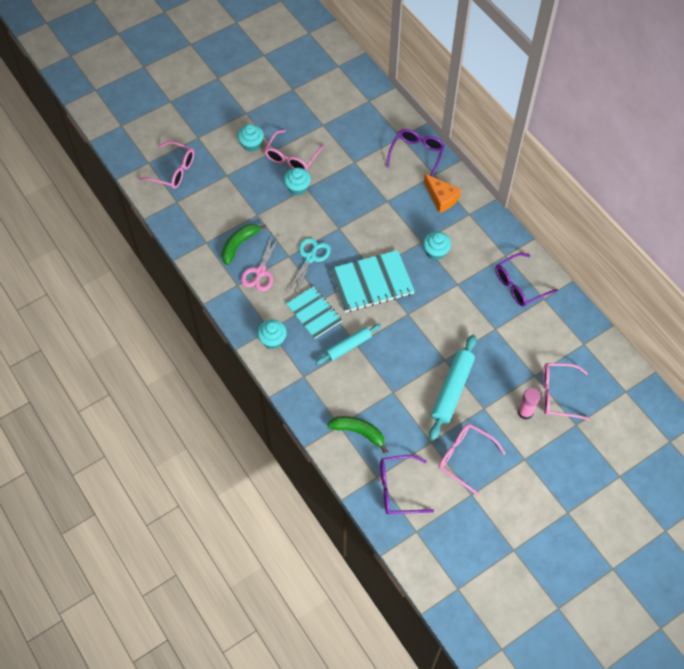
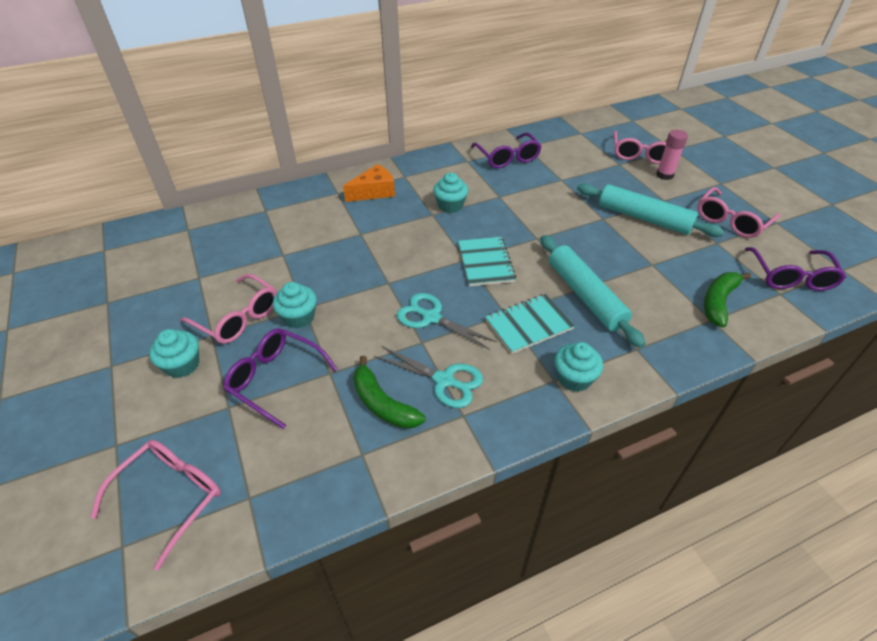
camera: 80 degrees left, 15 degrees down
pink scissors [241,235,280,291] -> turquoise scissors [374,346,483,408]
turquoise rolling pin [316,324,381,365] -> turquoise rolling pin [541,235,645,348], size x1.56
turquoise notebook [329,250,415,312] -> turquoise notebook [458,237,516,286], size x0.66
purple glasses [386,129,445,177] -> purple glasses moved to [223,328,338,429]

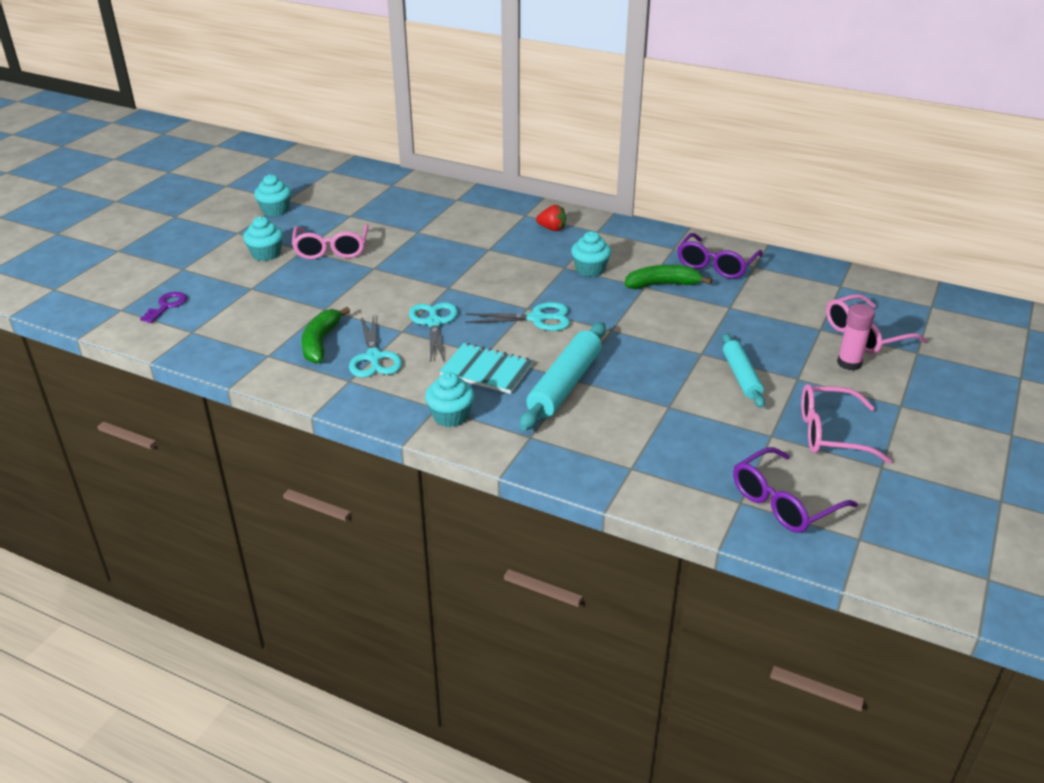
camera: 50 degrees right, 10 degrees down
pink glasses [90,440,221,570] -> purple key [140,292,187,323]
purple glasses [223,328,338,429] -> none
turquoise cupcake [273,282,317,328] -> turquoise cupcake moved to [254,174,291,216]
orange cheese [343,164,395,202] -> red strawberry [536,205,566,231]
turquoise notebook [458,237,516,286] -> turquoise scissors [466,302,570,331]
turquoise rolling pin [577,183,724,237] -> turquoise rolling pin [722,333,765,408], size x0.64
green banana [704,272,751,328] -> green banana moved to [625,265,712,289]

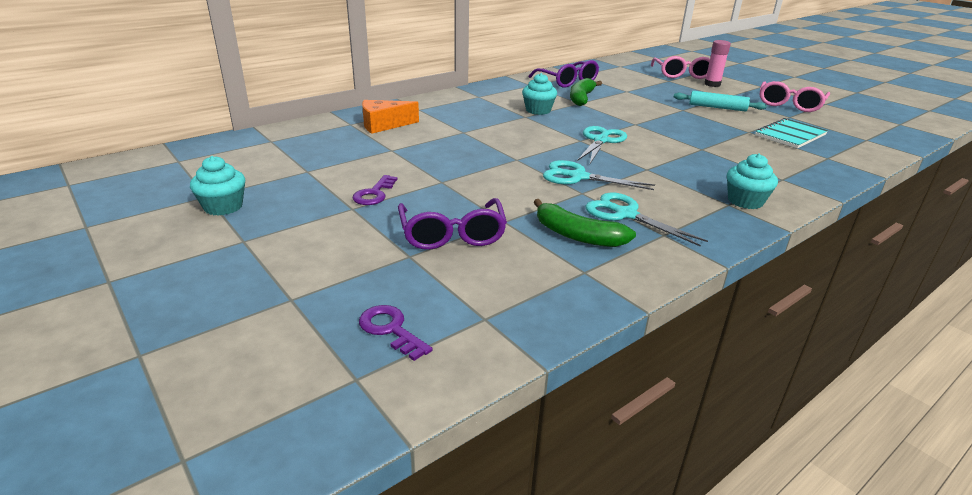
camera: 65 degrees left, 5 degrees down
turquoise cupcake [243,216,283,261] -> none
pink glasses [292,224,369,259] -> purple key [352,175,398,205]
turquoise scissors [349,314,402,378] -> turquoise scissors turned 150 degrees counterclockwise [585,192,708,247]
turquoise notebook [439,343,533,394] -> turquoise notebook moved to [755,118,828,149]
turquoise rolling pin [520,322,606,431] -> none
red strawberry [536,205,566,231] -> none
purple glasses [733,447,858,533] -> purple glasses moved to [398,198,507,250]
none -> orange cheese [362,100,419,134]

